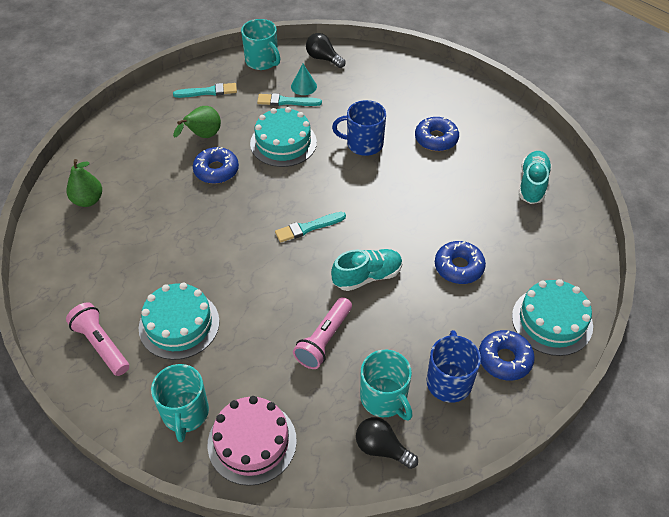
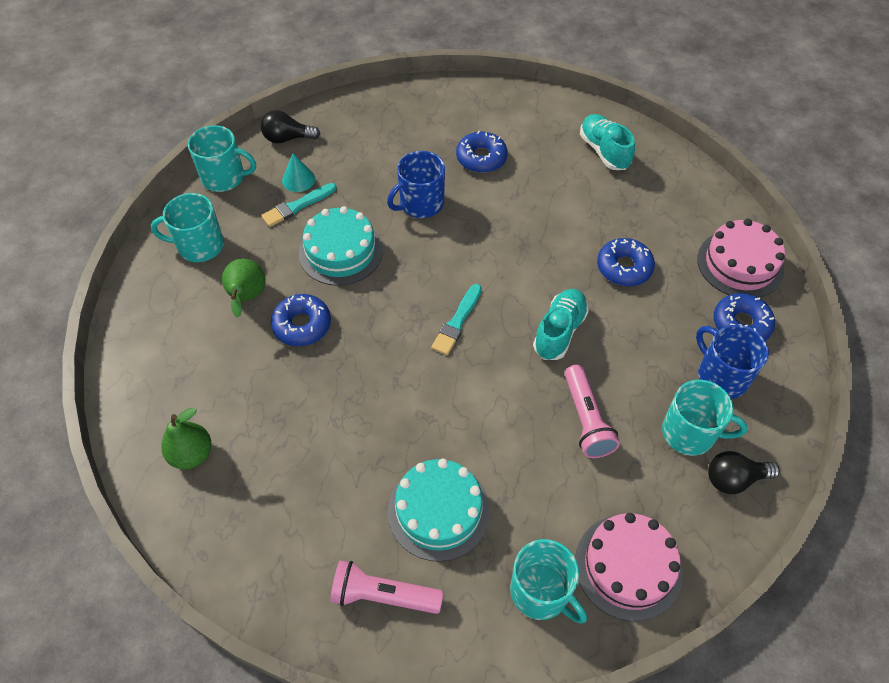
camera: 40 degrees left, 5 degrees up
turquoise brush [173,83,237,98] -> turquoise mug [151,193,224,262]
turquoise cake [512,279,593,356] -> pink cake [697,219,785,298]

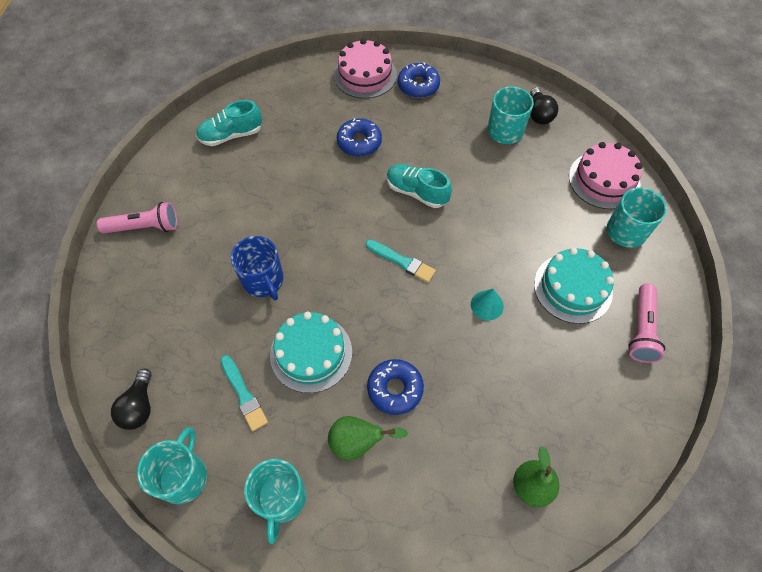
camera: 85 degrees left, 5 degrees up
turquoise cone [282,153,315,192] -> turquoise cone moved to [471,289,504,321]
blue donut [456,131,508,173] -> none
pink flashlight [565,365,620,458] -> pink flashlight moved to [97,202,177,234]
blue mug [696,325,769,399] -> none

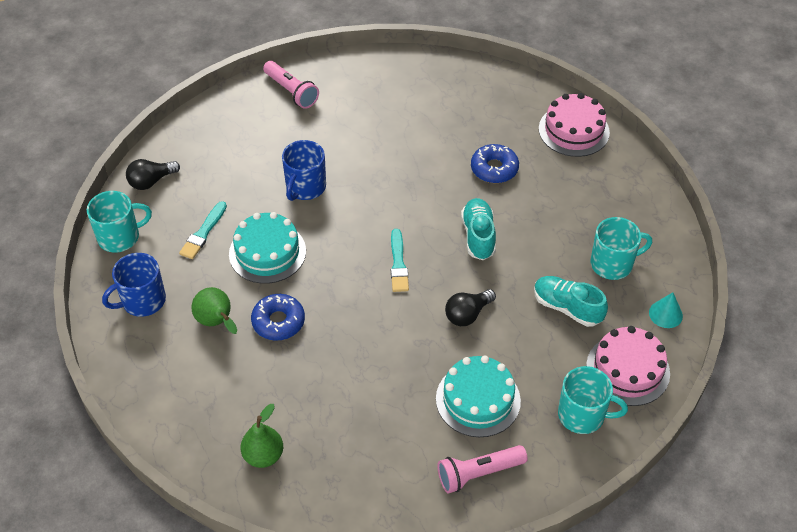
camera: 55 degrees right, 10 degrees down
turquoise shoe [196,100,262,146] -> turquoise shoe moved to [534,276,608,327]
turquoise mug [244,459,306,544] -> blue mug [102,253,166,317]
blue donut [398,62,440,98] -> none
turquoise cone [471,289,504,321] -> turquoise cone moved to [649,292,683,328]
black light bulb [530,87,559,124] -> black light bulb moved to [445,289,496,326]

